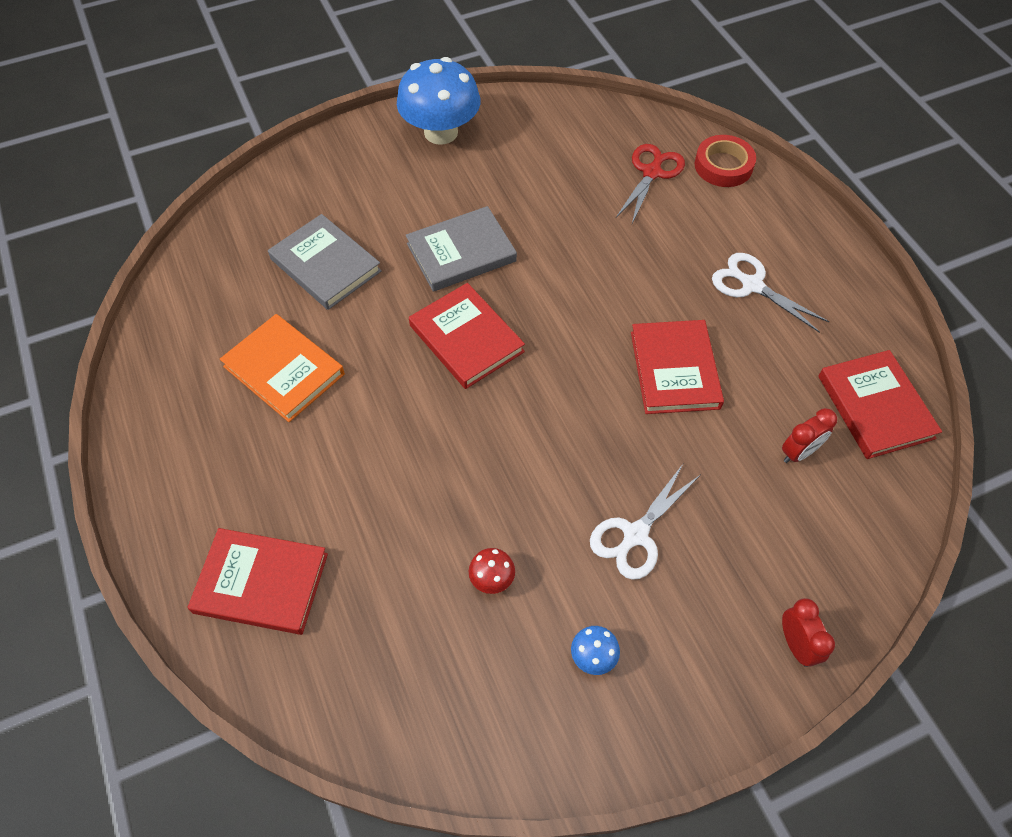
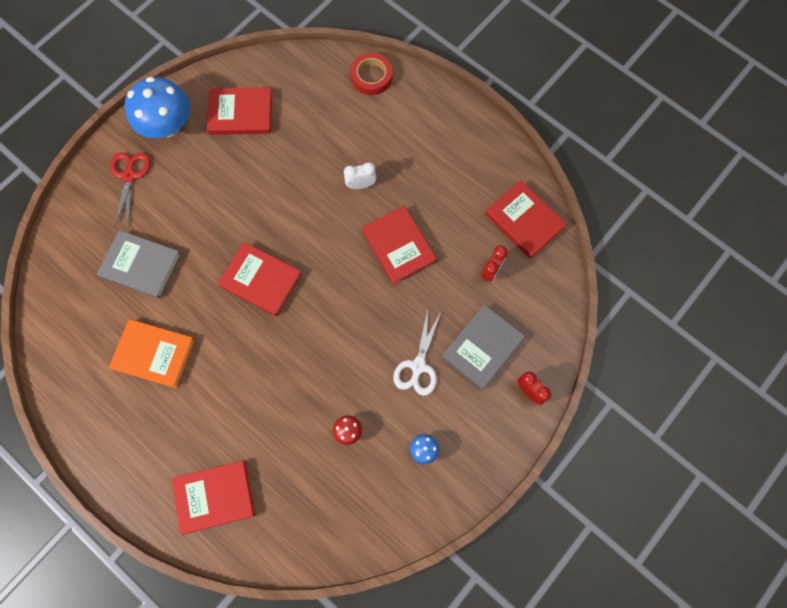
camera: 25 degrees left, 15 degrees up
grey book [406,206,517,292] -> grey book moved to [442,305,525,390]
red scissors [616,144,685,223] -> red scissors moved to [110,152,150,226]
white scissors [712,253,829,333] -> none
none -> red book [207,87,272,135]
none -> white clock [344,162,376,189]

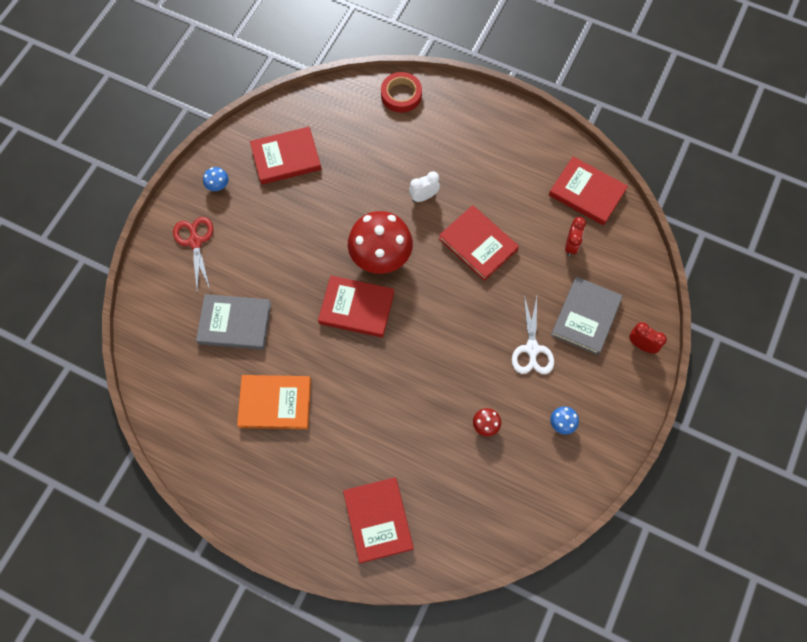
camera: 15 degrees left, 5 degrees down
blue mushroom [125,77,190,138] -> blue mushroom [203,167,229,191], size x0.41
red book [172,461,255,535] -> red book turned 75 degrees counterclockwise [343,477,414,563]
none -> red mushroom [348,211,413,274]

